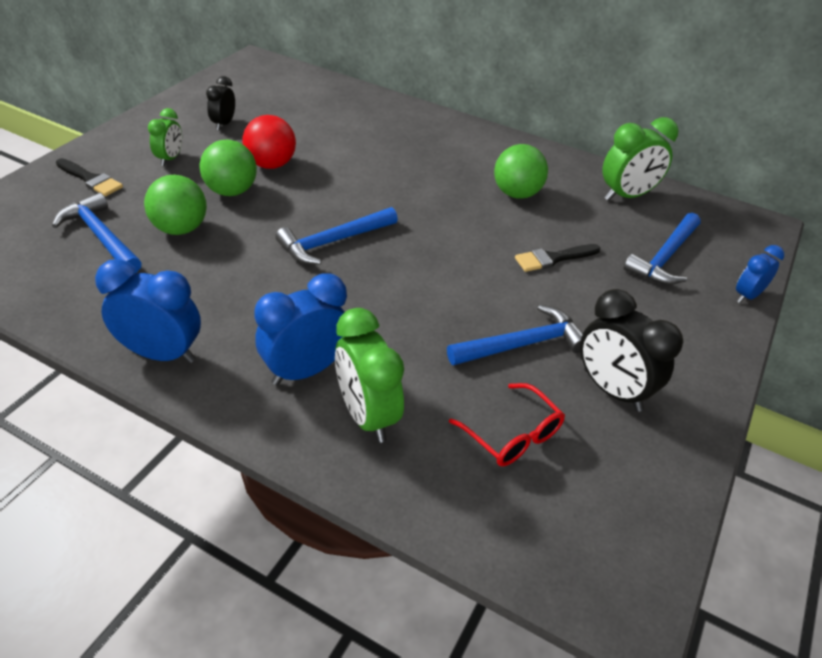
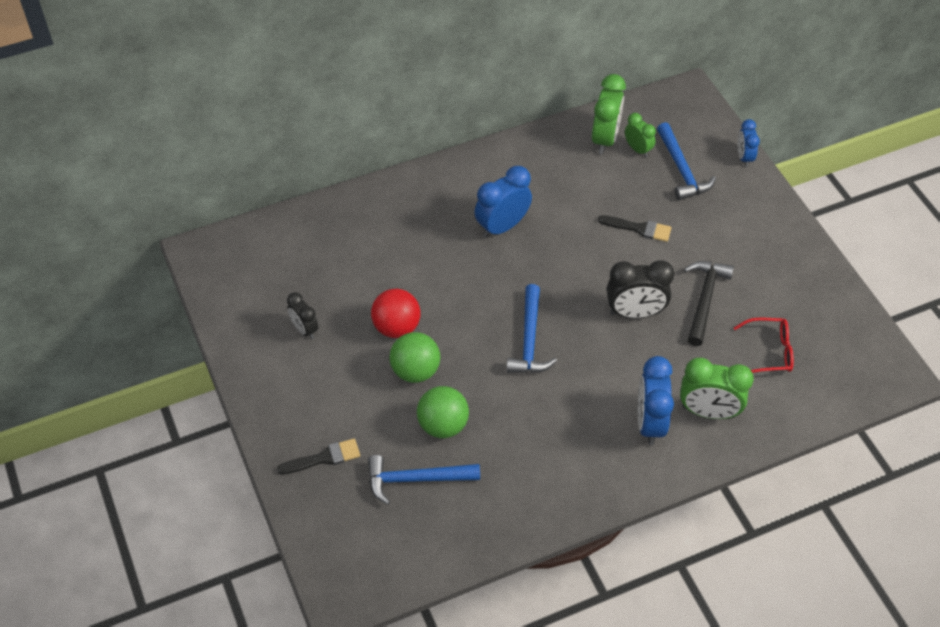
camera: 50 degrees left, 10 degrees up
blue clock [95,259,201,363] -> blue clock moved to [474,166,532,238]
green clock [148,108,182,166] -> green clock moved to [625,113,656,157]
blue hammer [447,305,583,365] -> black hammer [684,261,734,346]
green ball [494,144,548,199] -> none
black brush [515,244,600,272] -> black brush turned 90 degrees counterclockwise [598,215,671,242]
black clock [580,289,683,412] -> black clock moved to [607,260,674,319]

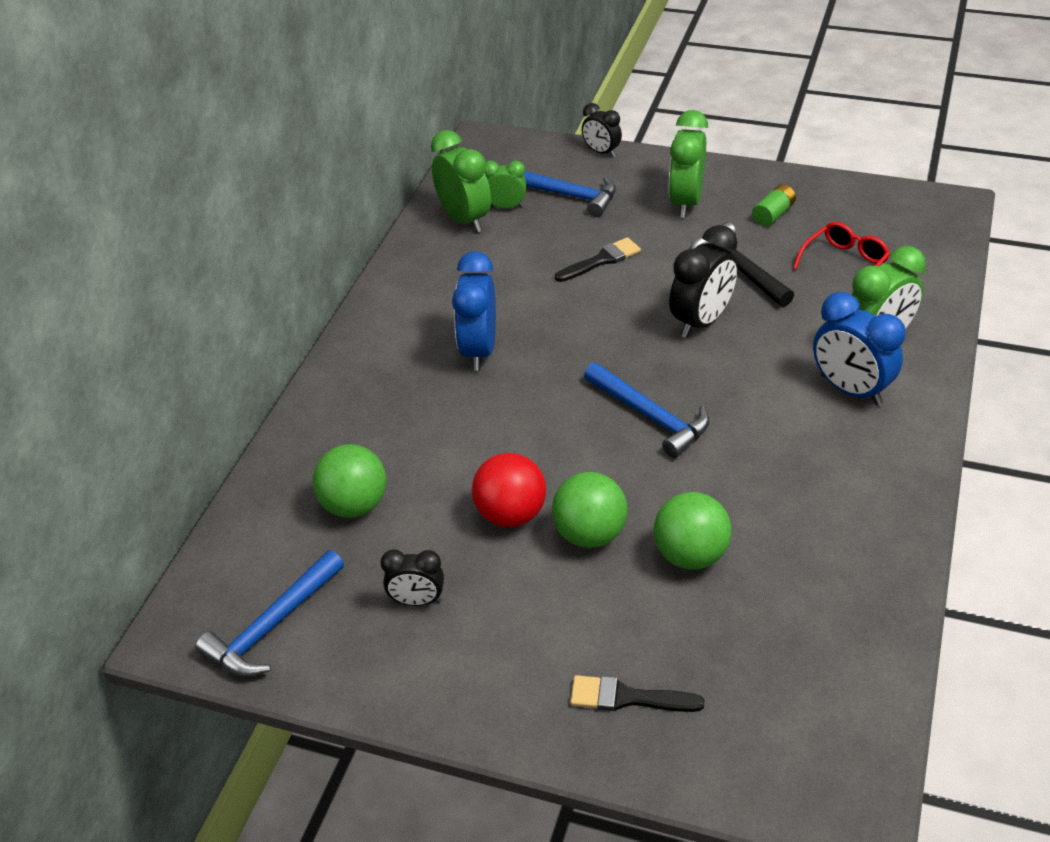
camera: 45 degrees left, 10 degrees down
black brush [277,439,360,475] -> black brush turned 105 degrees counterclockwise [570,675,705,712]
blue hammer [368,455,480,505] -> blue hammer moved to [195,550,344,677]
blue clock [738,119,760,167] -> black clock [582,103,622,157]
none -> green ball [313,444,386,518]
none -> green clock [669,110,708,218]
none -> green battery [752,184,796,226]

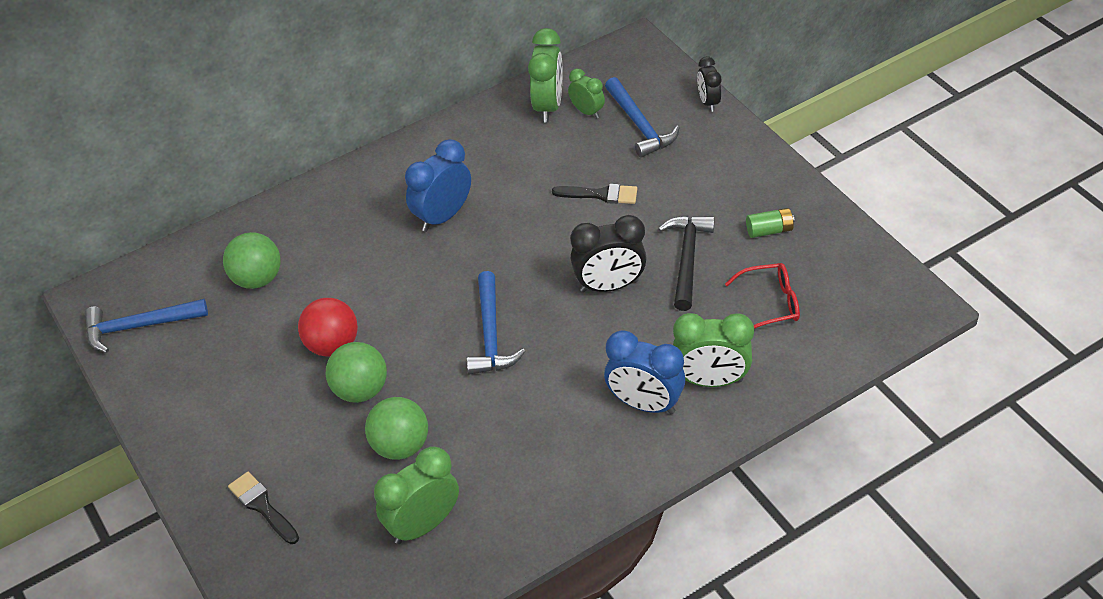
camera: 40 degrees right, 5 degrees up
black clock [381,550,444,606] -> none
green clock [669,110,708,218] -> green clock moved to [374,446,459,544]
blue clock [813,292,905,405] -> blue clock turned 60 degrees counterclockwise [604,330,685,414]

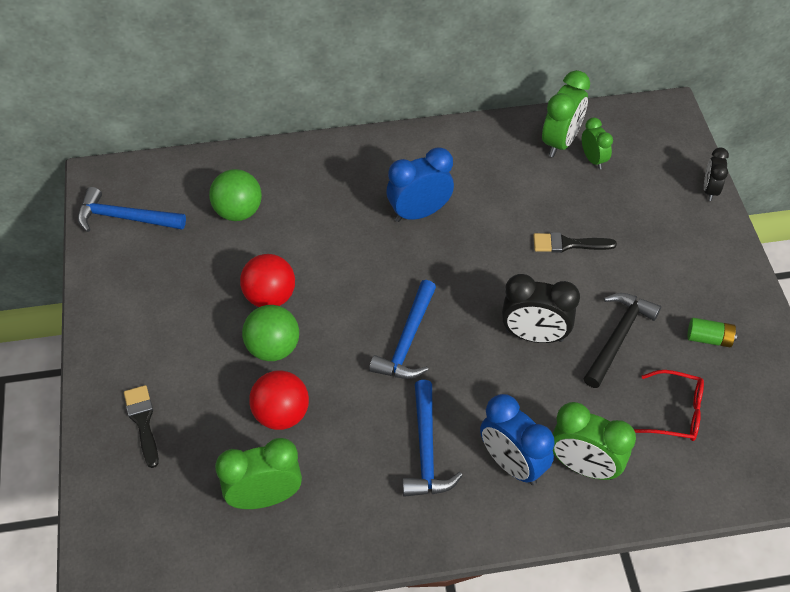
camera: 20 degrees right, 5 degrees up
green ball [365,397,428,460] -> red ball [249,370,309,430]
black brush [552,184,637,204] -> black brush turned 150 degrees clockwise [533,232,617,253]
blue hammer [605,77,680,158] -> blue hammer moved to [403,380,463,497]

